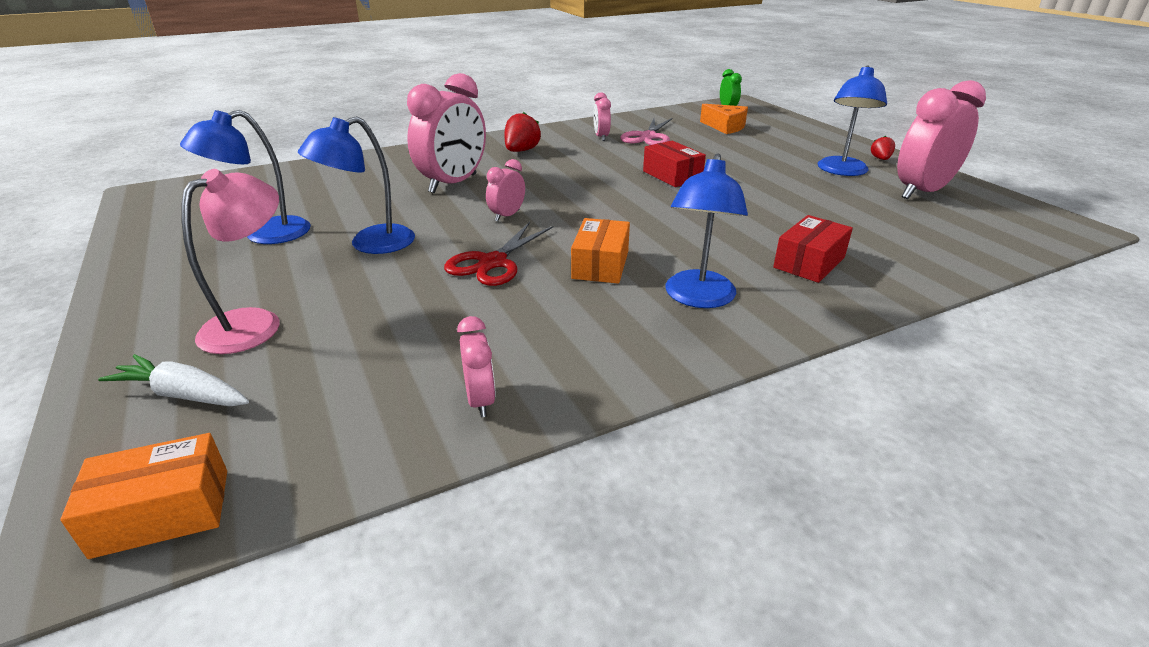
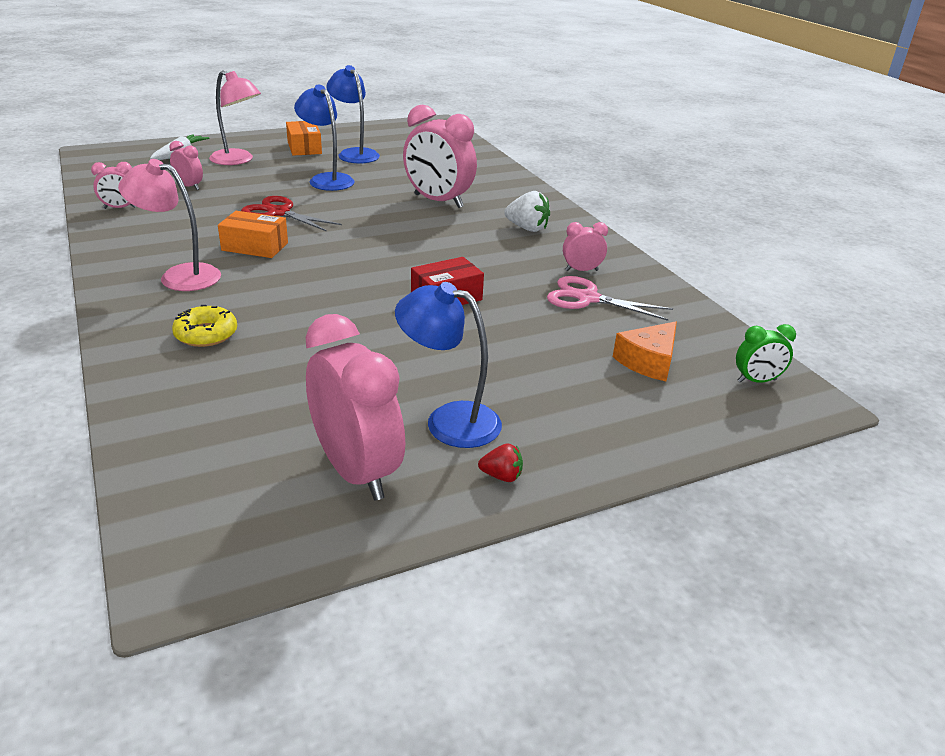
camera: 90 degrees right, 0 degrees up
orange box [60,433,227,559] -> orange box moved to [286,121,322,156]
pink clock [486,159,525,222] -> pink clock moved to [169,141,203,190]
red strawberry [504,112,541,152] -> white strawberry [504,191,550,232]
blue lamp [665,154,748,308] -> pink lamp [118,159,221,291]
red box [773,215,853,283] -> yellow donut [172,305,237,347]

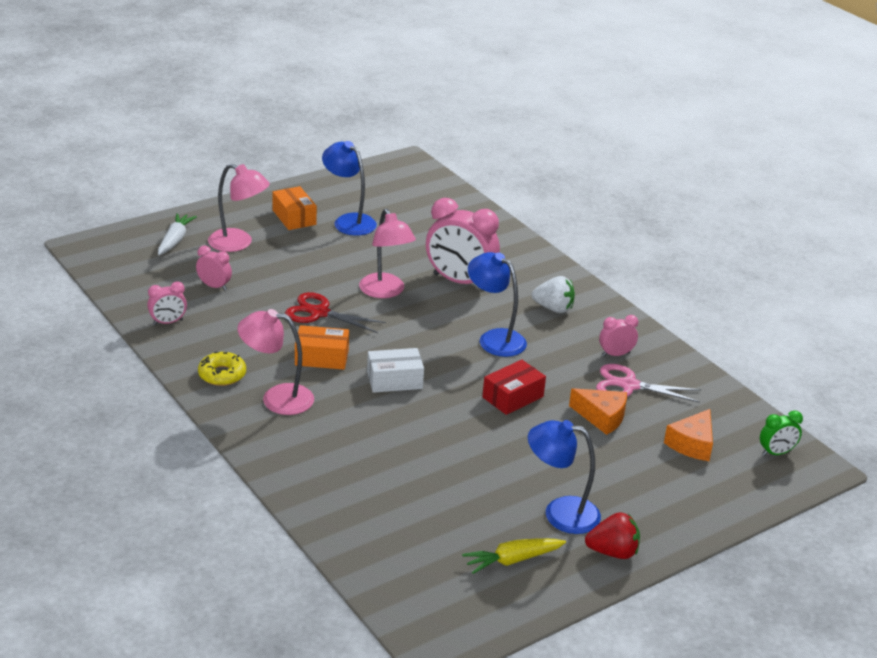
camera: 10 degrees left, 0 degrees up
yellow donut [172,305,237,347] -> yellow donut moved to [198,352,246,386]
blue lamp [294,85,355,191] -> blue lamp moved to [468,252,527,357]
pink clock [305,314,405,501] -> yellow carrot [462,538,566,574]
red strawberry [478,443,523,482] -> red strawberry [585,512,640,559], size x1.71
none -> pink lamp [359,209,416,298]
none -> white box [367,348,424,393]
none -> orange cheese [569,388,627,435]

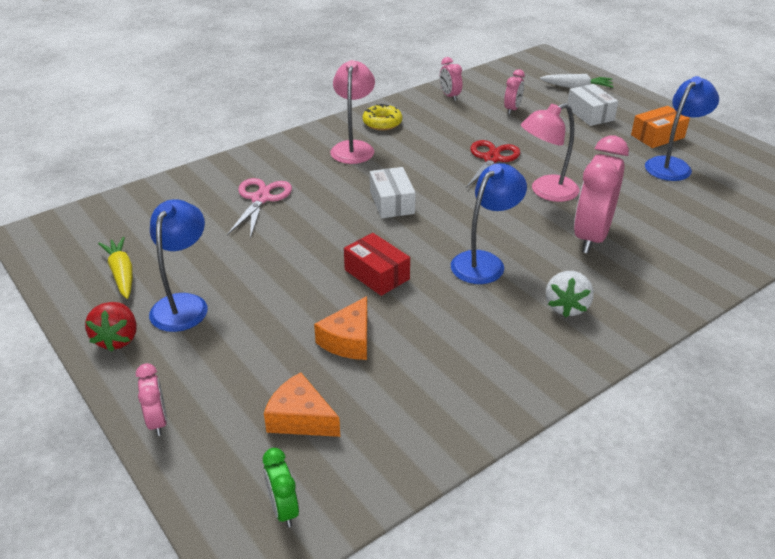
camera: 90 degrees right, 5 degrees up
pink lamp [208,164,270,252] -> white box [567,84,618,126]
orange box [295,325,349,370] -> none
pink scissors [596,364,701,403] -> pink scissors moved to [227,178,292,239]
pink clock [599,315,638,357] -> pink clock moved to [136,363,167,436]

